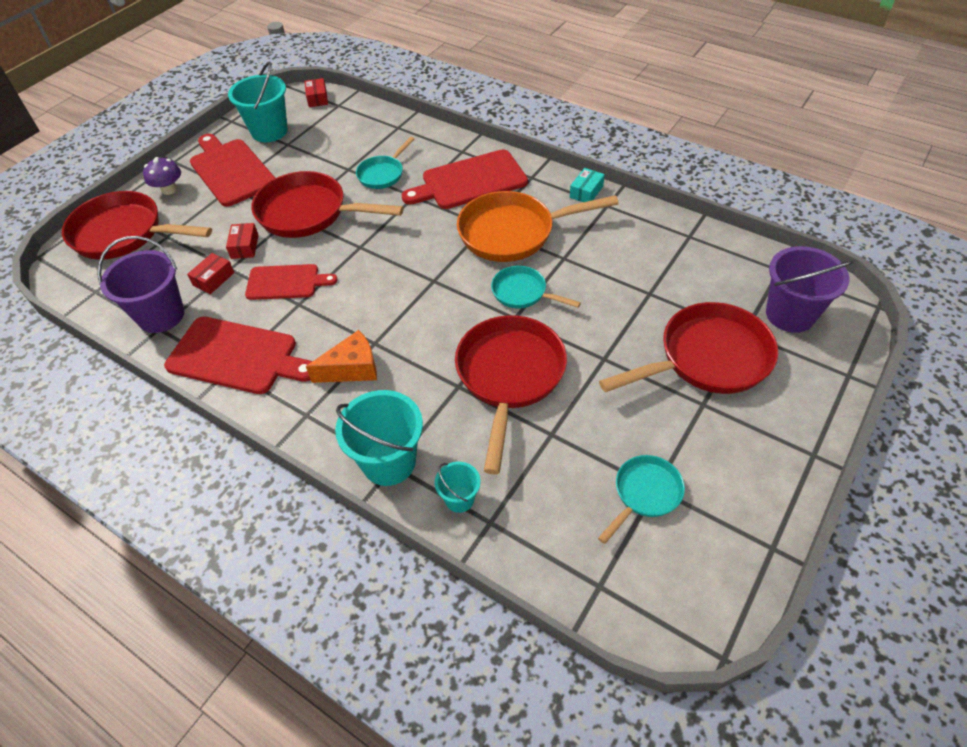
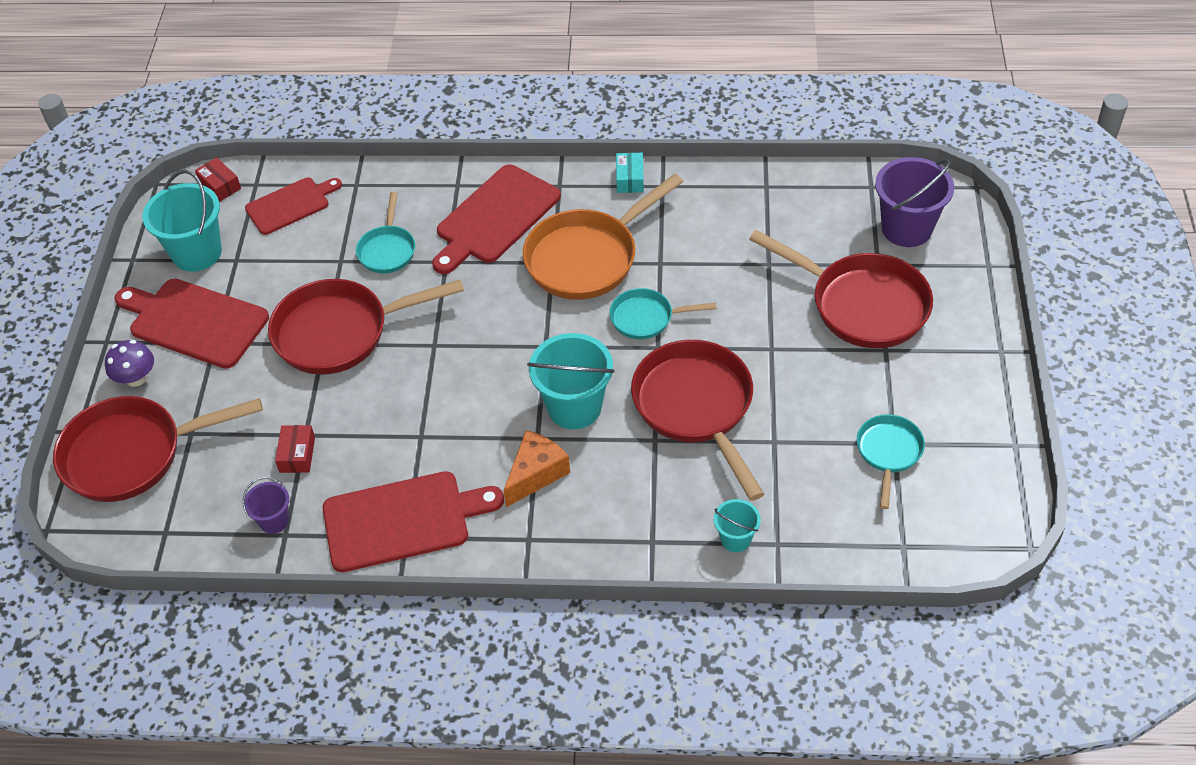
camera: 30 degrees left, 0 degrees up
purple bucket [97,236,184,333] -> purple bucket [243,477,289,534], size x0.52
red box [226,223,258,259] -> none
red cutting board [245,264,338,300] -> red cutting board moved to [245,178,342,235]
turquoise bucket [335,390,423,486] -> turquoise bucket moved to [527,333,615,429]
red pan [599,302,778,394] -> red pan turned 90 degrees clockwise [749,230,933,348]

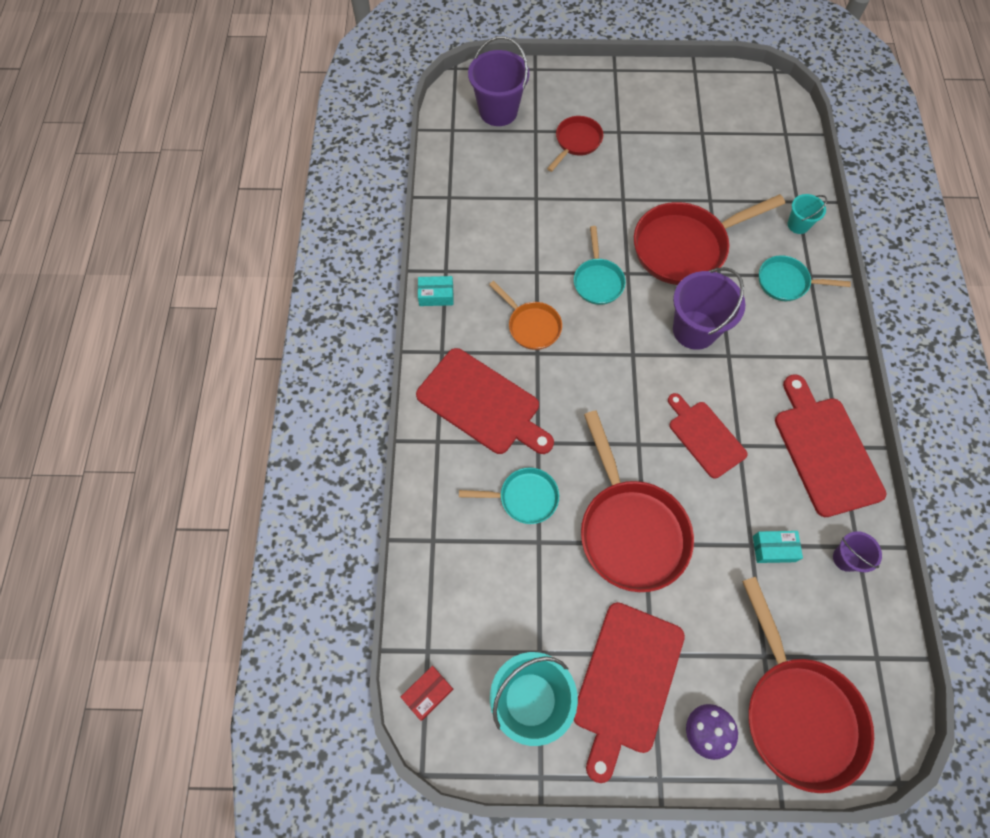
camera: 95 degrees left, 15 degrees up
red cutting board [245,178,342,235] -> red cutting board moved to [668,393,748,479]
red box [275,425,315,473] -> turquoise box [753,531,803,563]
orange cheese [503,430,570,507] -> none
orange pan [523,174,683,300] -> orange pan [489,281,562,350], size x0.54
turquoise bucket [527,333,615,429] -> purple bucket [673,267,745,350]
red pan [749,230,933,348] -> red pan [547,116,603,172], size x0.54
turquoise pan [857,414,925,509] -> turquoise pan moved to [759,255,851,301]

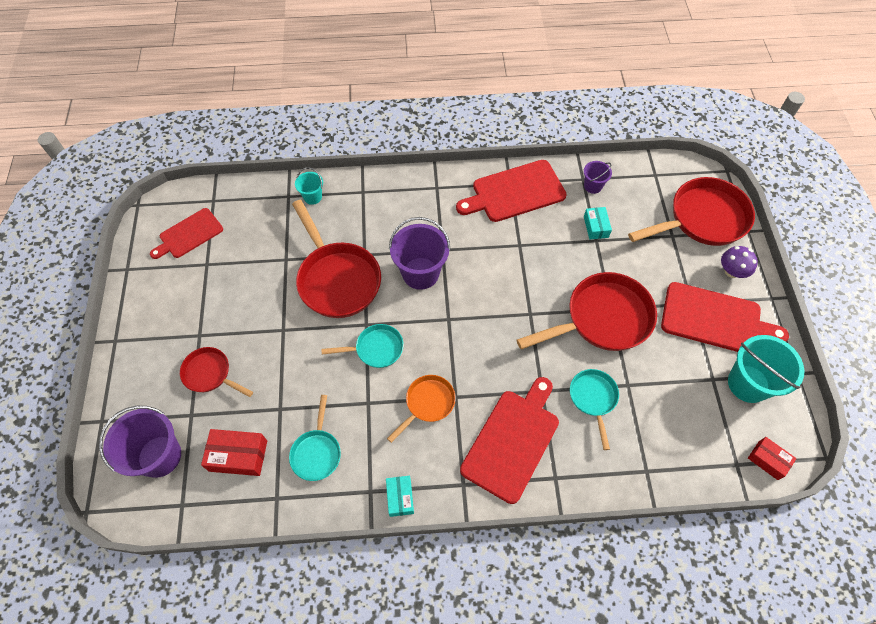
camera: 95 degrees left, 5 degrees down
red cutting board [668,393,748,479] -> red cutting board moved to [150,208,223,259]
turquoise pan [759,255,851,301] -> turquoise pan moved to [289,395,341,481]
none -> red box [201,429,267,476]

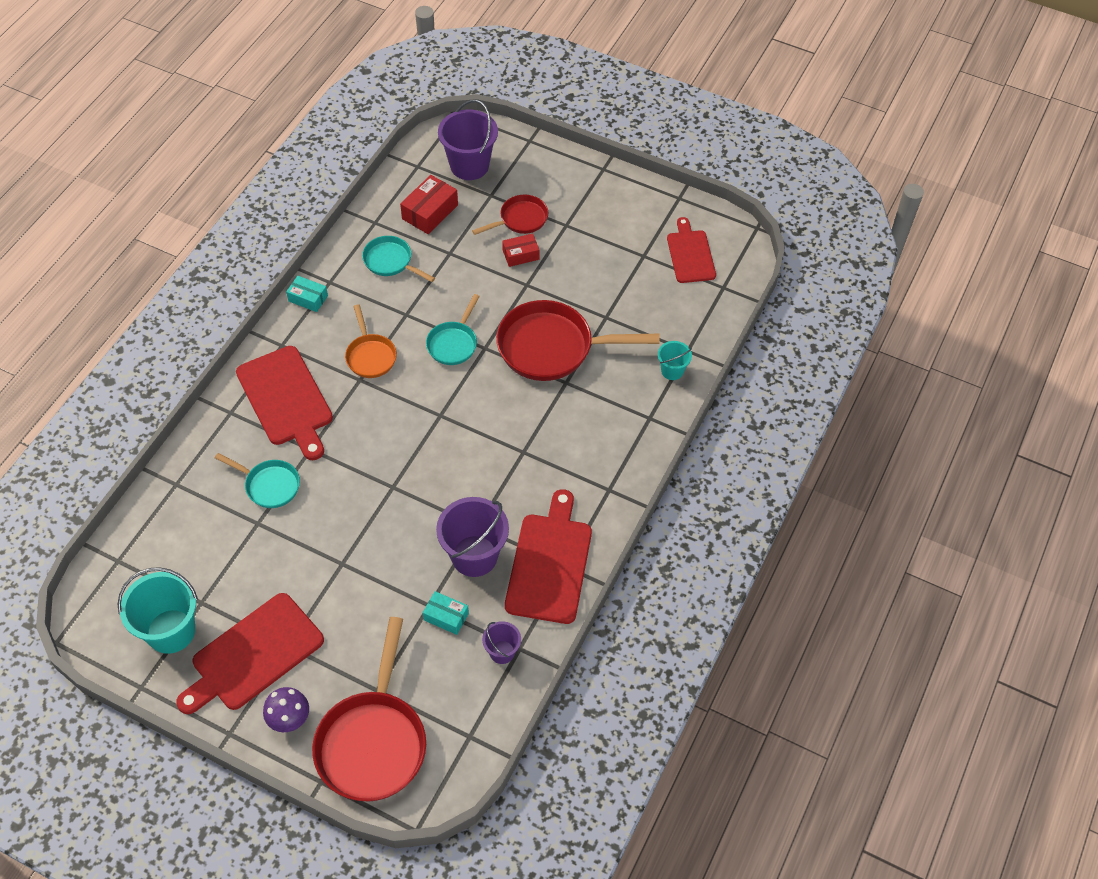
camera: 120 degrees right, 5 degrees down
purple bucket [389,217,451,290] -> purple bucket moved to [436,497,509,577]
red pan [517,272,657,351] -> none
red box [748,437,797,480] -> red box moved to [502,233,540,267]

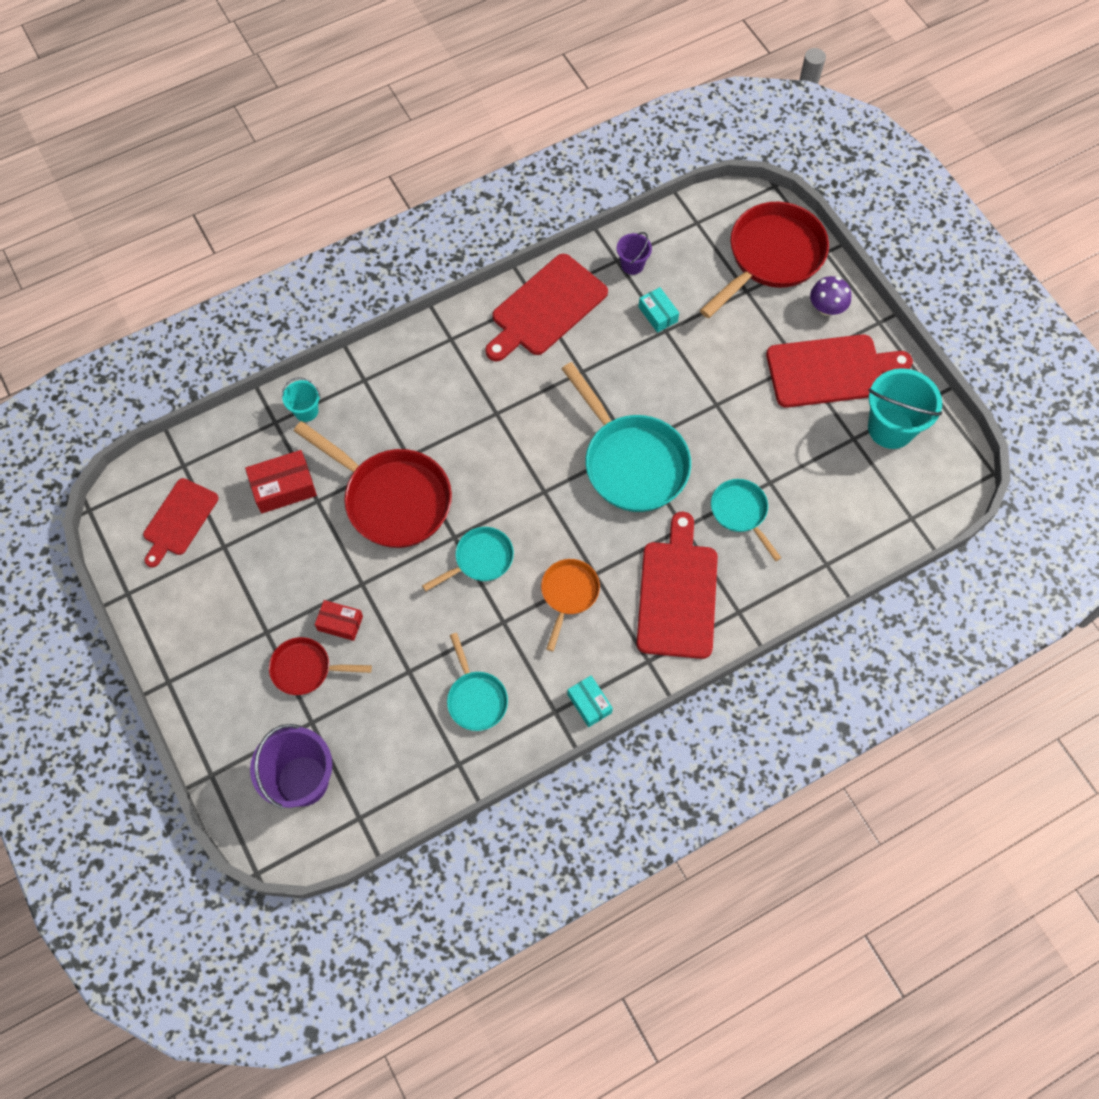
camera: 145 degrees left, 10 degrees up
red box [400,175,458,234] -> red box moved to [245,450,317,513]
purple bucket [436,497,509,577] -> none
none -> turquoise pan [562,362,691,512]

